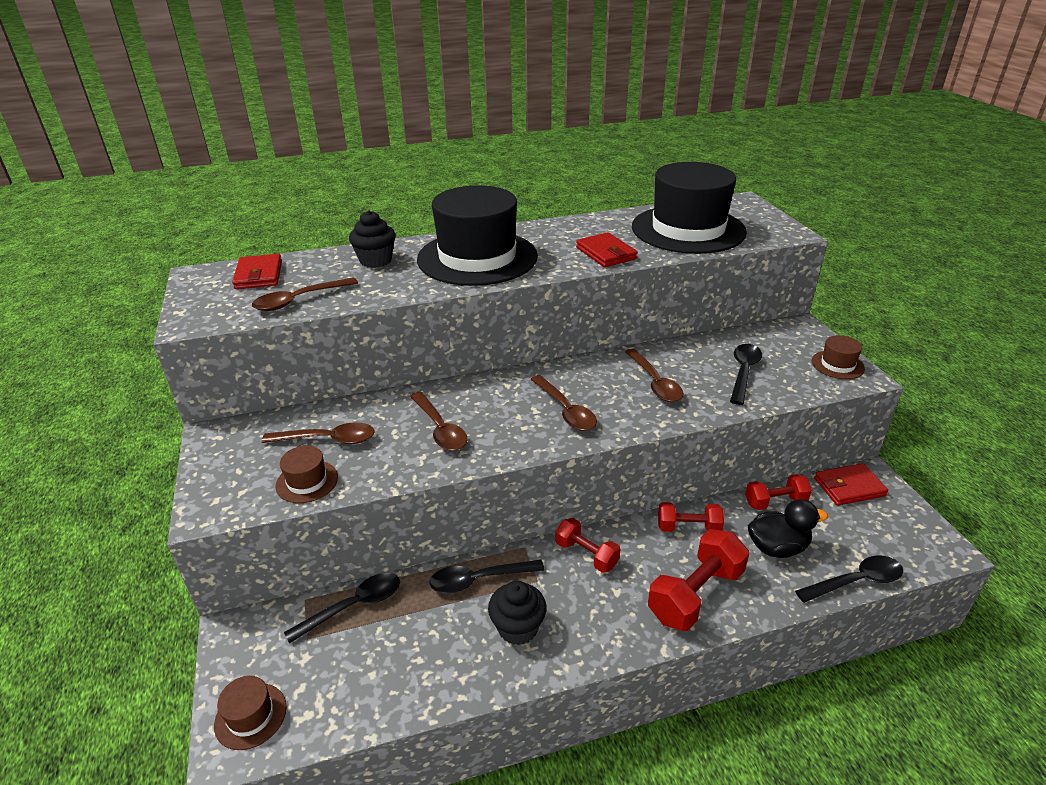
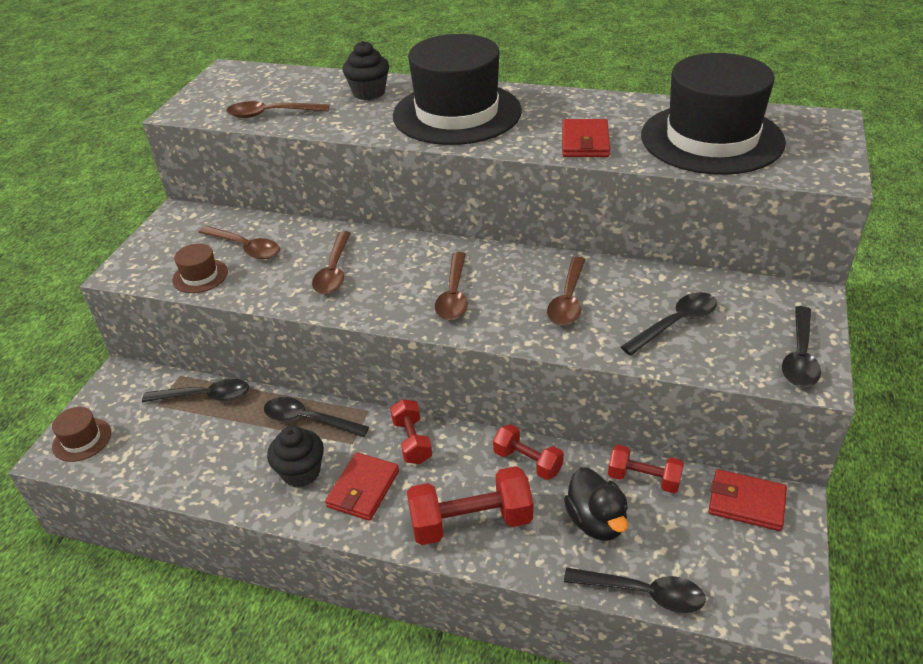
camera: 35 degrees right, 5 degrees up
red wallet [232,254,282,289] -> red wallet moved to [325,452,399,521]
black duck [748,499,828,558] -> black duck turned 45 degrees clockwise [564,467,628,541]
brown hat [812,335,865,379] -> black spoon [782,306,821,387]

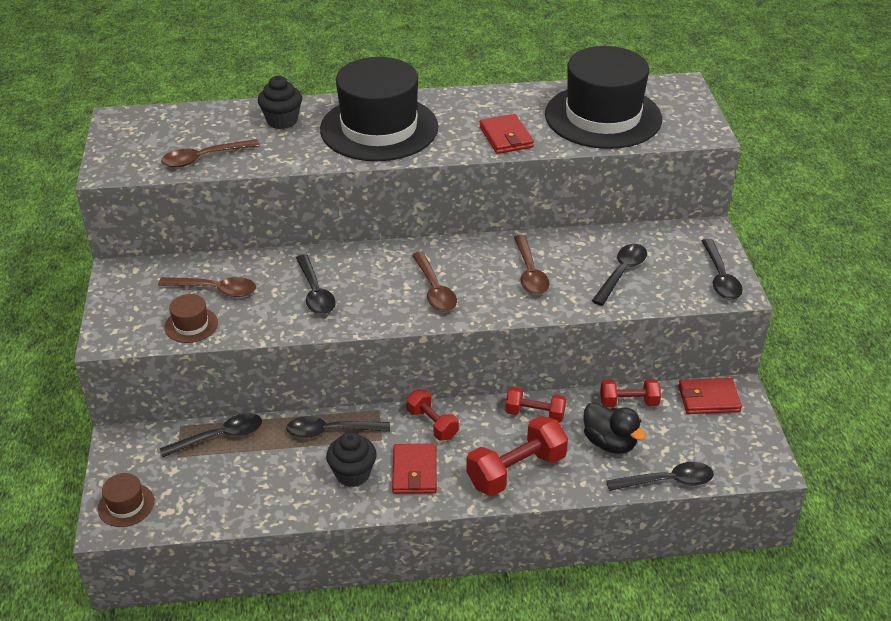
camera: 25 degrees left, 0 degrees up
brown spoon [312,231,351,294] -> black spoon [296,254,336,315]

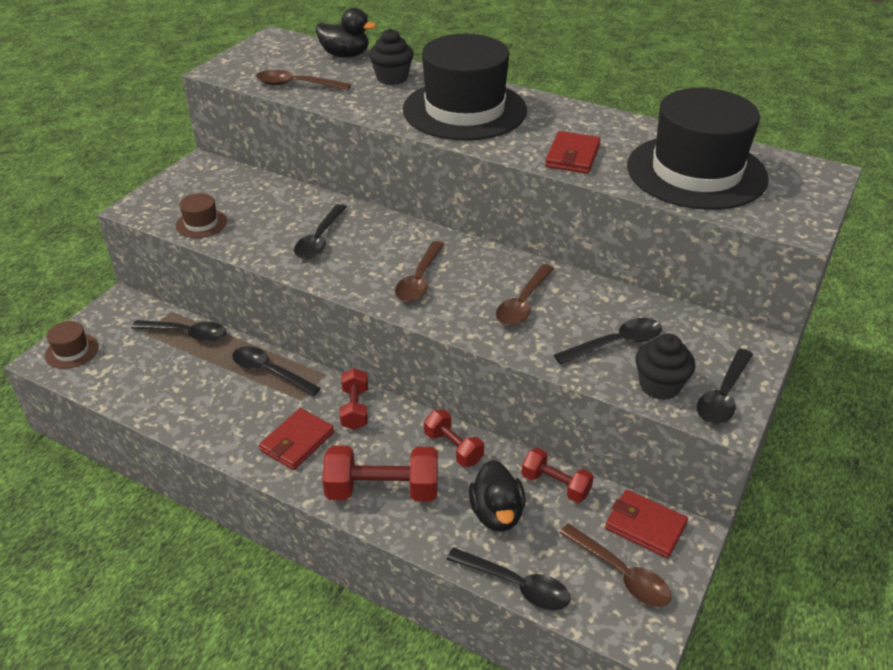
camera: 35 degrees right, 0 degrees up
brown spoon [158,277,256,297] -> brown spoon moved to [559,523,671,607]
black cupcake [326,432,377,487] -> black cupcake moved to [636,334,695,400]
none -> black duck [316,8,376,58]

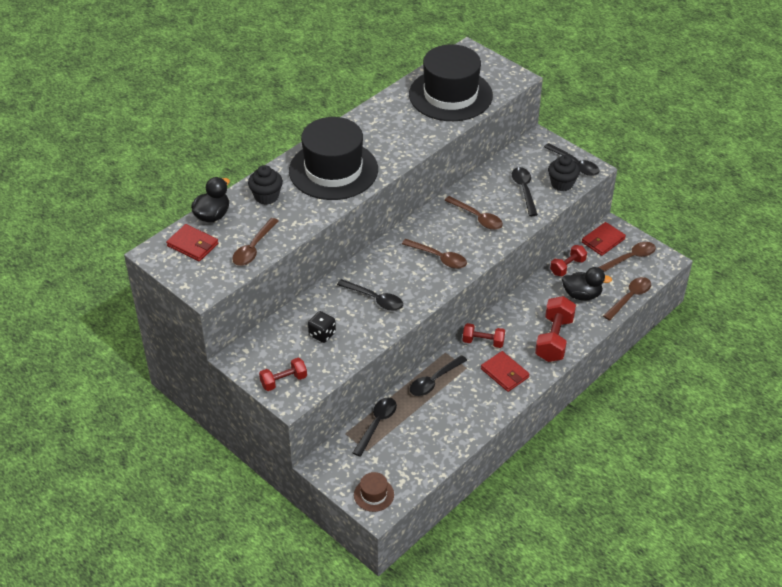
camera: 75 degrees left, 5 degrees up
brown hat [176,193,227,238] -> none
red dumbbell [424,410,484,467] -> red dumbbell moved to [259,358,307,391]
black spoon [446,547,570,610] -> brown spoon [603,277,651,321]
red wallet [545,131,601,174] -> red wallet moved to [166,224,218,261]
none -> black dice [308,311,336,343]

